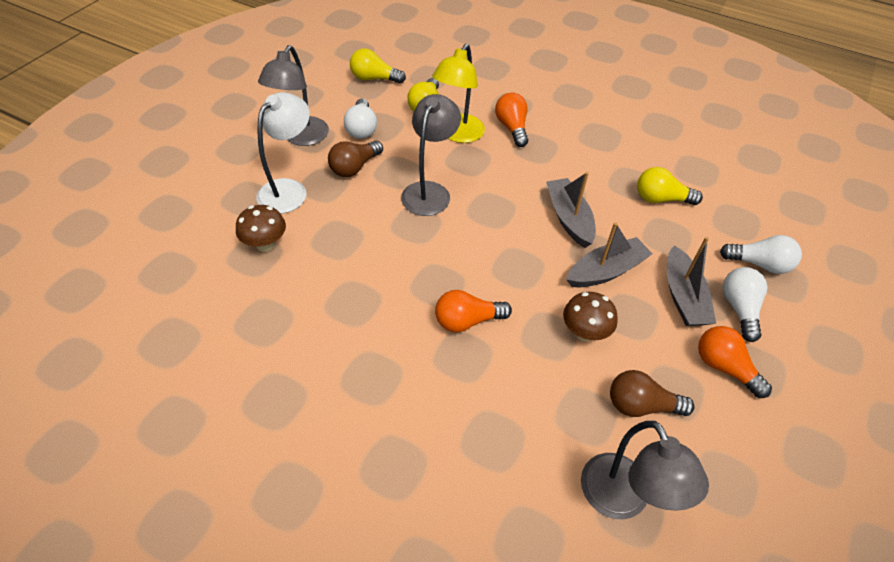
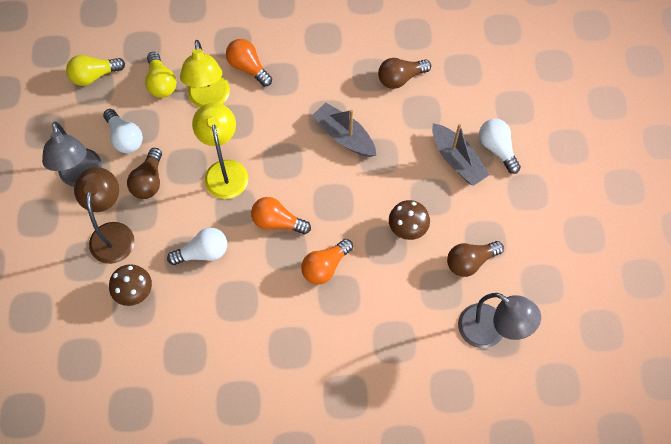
camera: 30 degrees left, 15 degrees up
white lamp [256,92,310,214] -> brown lamp [74,167,134,264]
grey lamp [401,94,461,216] -> yellow lamp [192,103,248,199]
grey boat [566,222,653,287] -> none
yellow light bulb [637,167,703,205] -> brown light bulb [378,58,431,89]
orange light bulb [698,326,772,398] -> orange light bulb moved to [251,197,311,234]
white light bulb [720,235,802,274] -> white light bulb moved to [167,228,227,265]

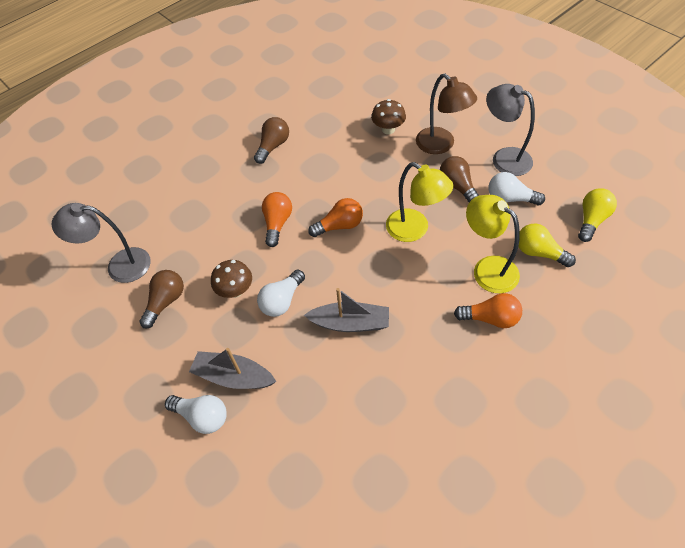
camera: 145 degrees right, 10 degrees down
white light bulb [167,228,227,265] -> white light bulb moved to [257,270,305,317]
brown light bulb [378,58,431,89] -> brown light bulb moved to [254,117,289,164]

